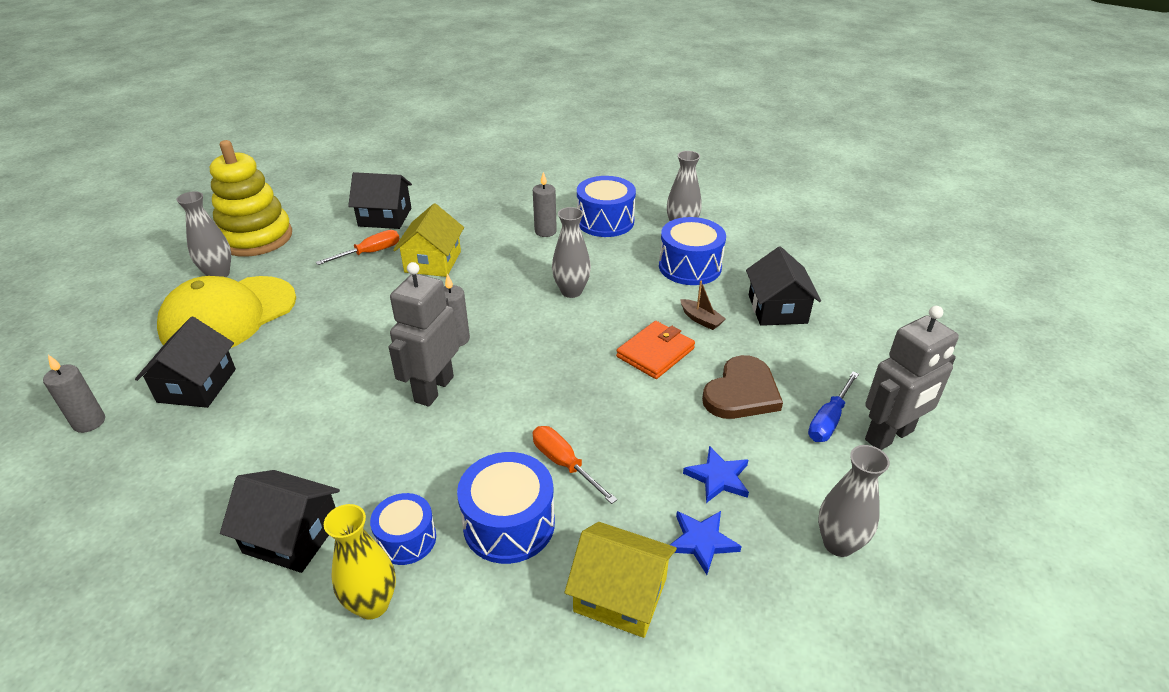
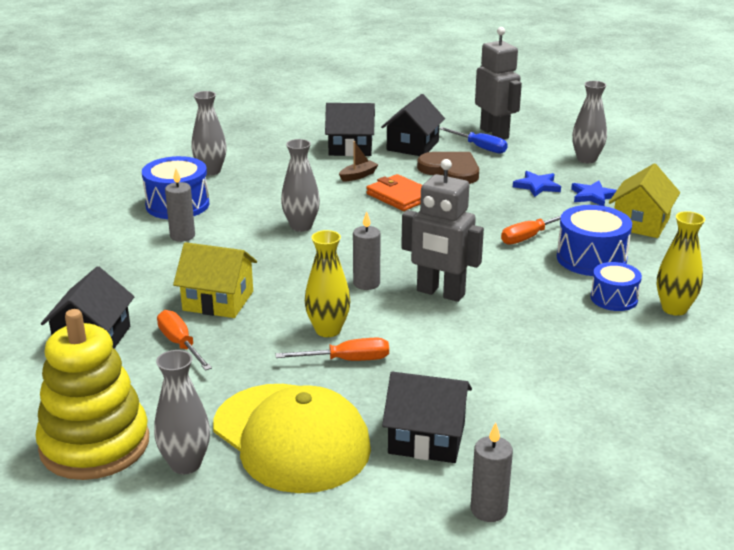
camera: 85 degrees left, 10 degrees down
black house [220,470,340,573] -> black house moved to [381,94,445,156]
blue drum [659,217,726,285] -> none
none -> orange screwdriver [275,338,389,361]
none -> yellow vase [305,230,351,337]

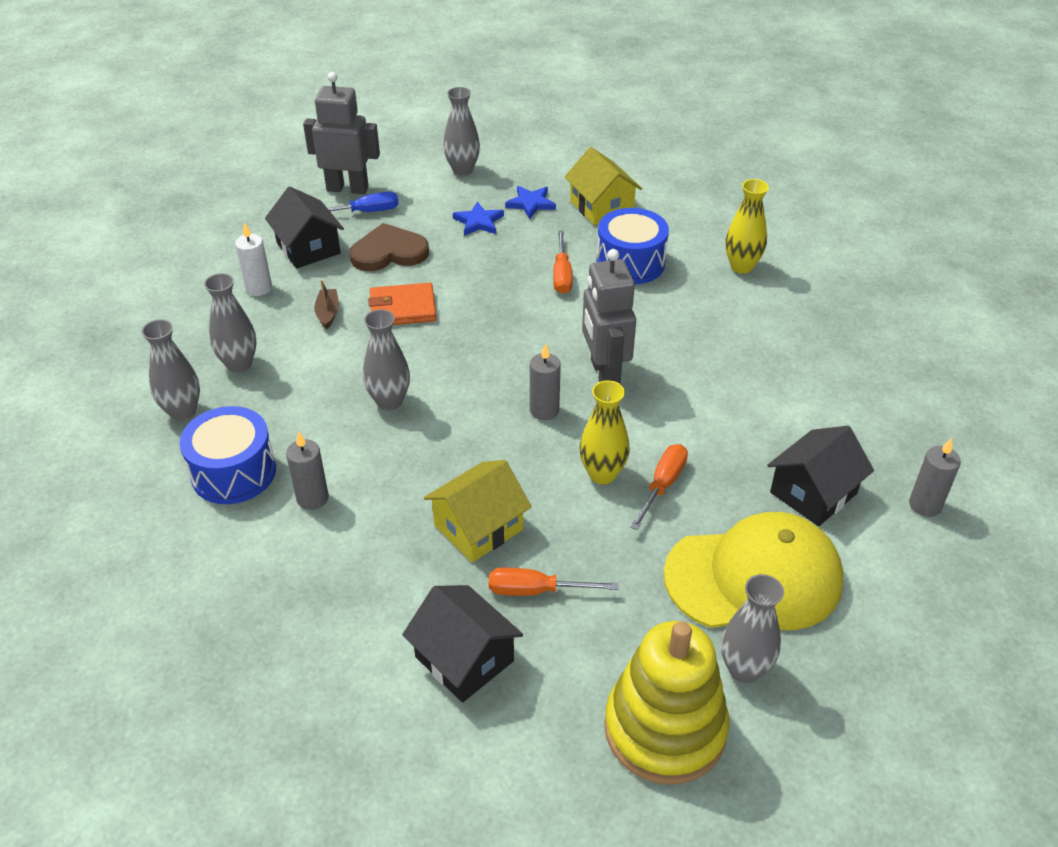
camera: 55 degrees left, 15 degrees up
black house [325,103,375,156] -> white candle [235,222,272,296]
grey robot [401,159,484,302] -> grey robot turned 105 degrees clockwise [582,249,636,384]
blue drum [590,262,642,311] -> none
none -> grey vase [204,273,257,373]

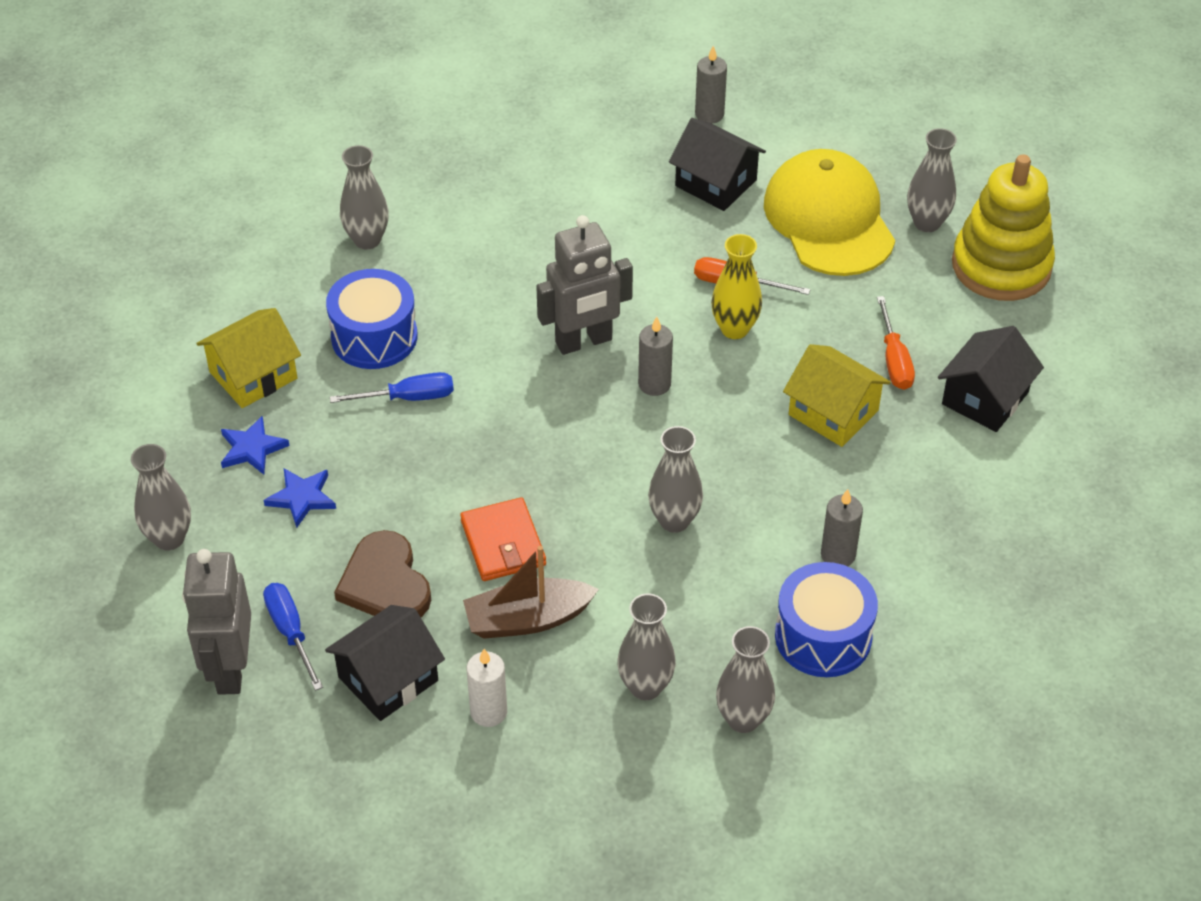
camera: 100 degrees left, 5 degrees up
brown boat [314,280,339,329] -> brown boat [463,546,599,639], size x1.83
orange screwdriver [553,230,573,294] -> blue screwdriver [330,372,454,403]
yellow vase [726,179,769,274] -> grey vase [340,145,389,250]

